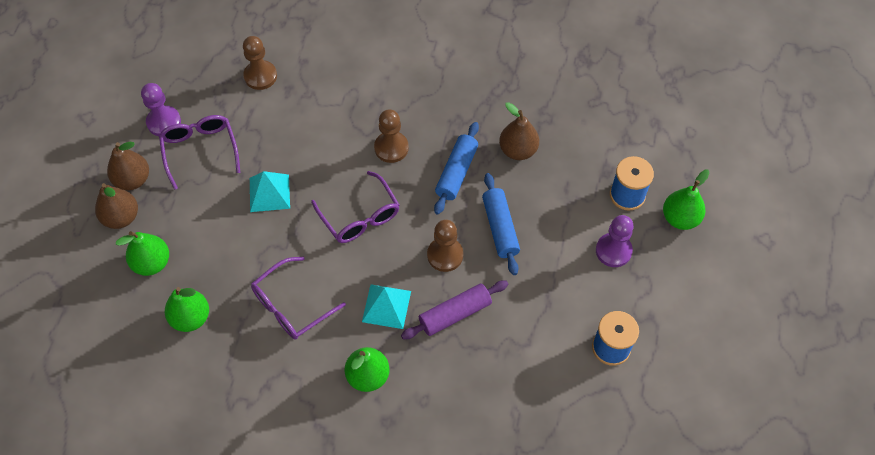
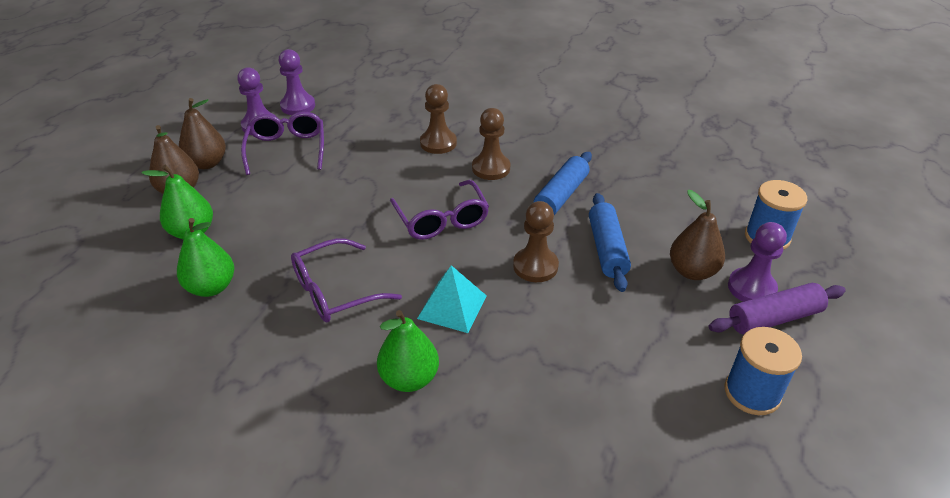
camera: 10 degrees right, 20 degrees down
brown pawn [243,36,277,90] -> brown pawn moved to [420,84,457,154]
turquoise pyramid [250,171,290,212] -> none
purple rolling pin [401,281,508,339] -> purple rolling pin moved to [709,283,846,335]
brown pear [499,102,539,160] -> brown pear moved to [670,190,725,280]
green pear [663,170,709,230] -> none
none -> purple pawn [279,49,315,115]

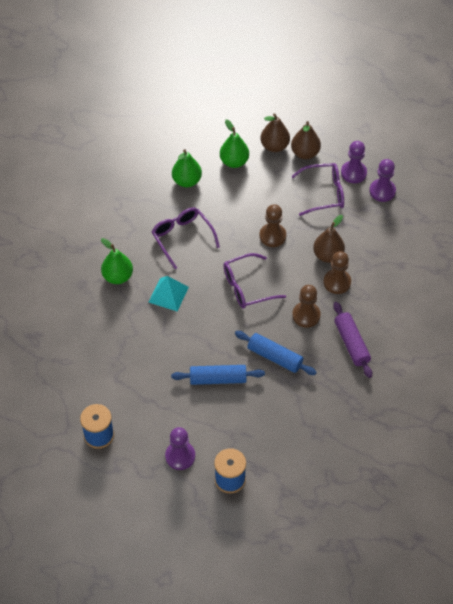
camera: 90 degrees right, 15 degrees up
brown pawn [513,201,559,282] -> brown pawn moved to [259,204,286,247]
brown pear [670,190,725,280] -> brown pear moved to [313,215,345,263]
purple rolling pin [709,283,846,335] -> purple rolling pin moved to [333,302,372,378]

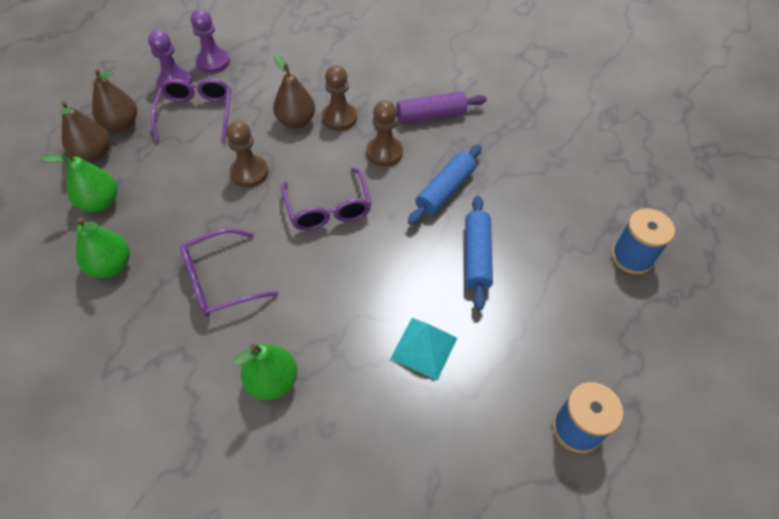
camera: 85 degrees left, 0 degrees up
turquoise pyramid [148,276,189,312] -> turquoise pyramid moved to [390,318,457,380]
purple pawn [165,427,195,470] -> none

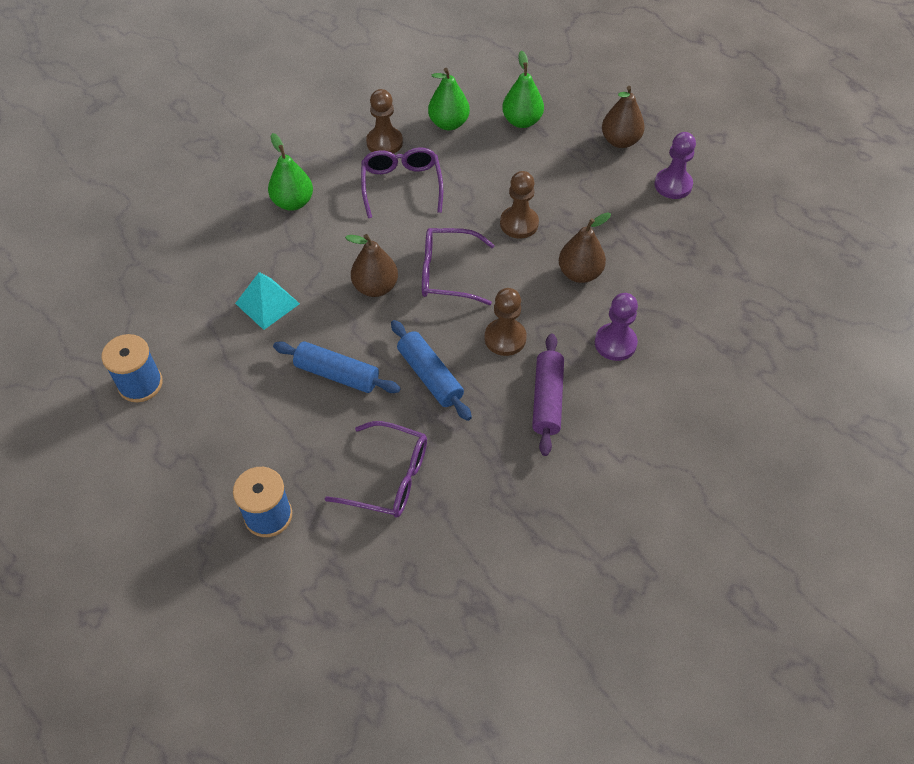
camera: 110 degrees right, 0 degrees up
brown pear [60,101,110,162] -> brown pear moved to [345,234,398,297]
purple glasses [151,78,231,141] -> purple glasses moved to [325,421,427,518]
purple pawn [191,9,230,73] -> purple pawn moved to [595,293,638,361]
brown pawn [322,65,357,131] -> brown pawn moved to [366,89,403,154]

